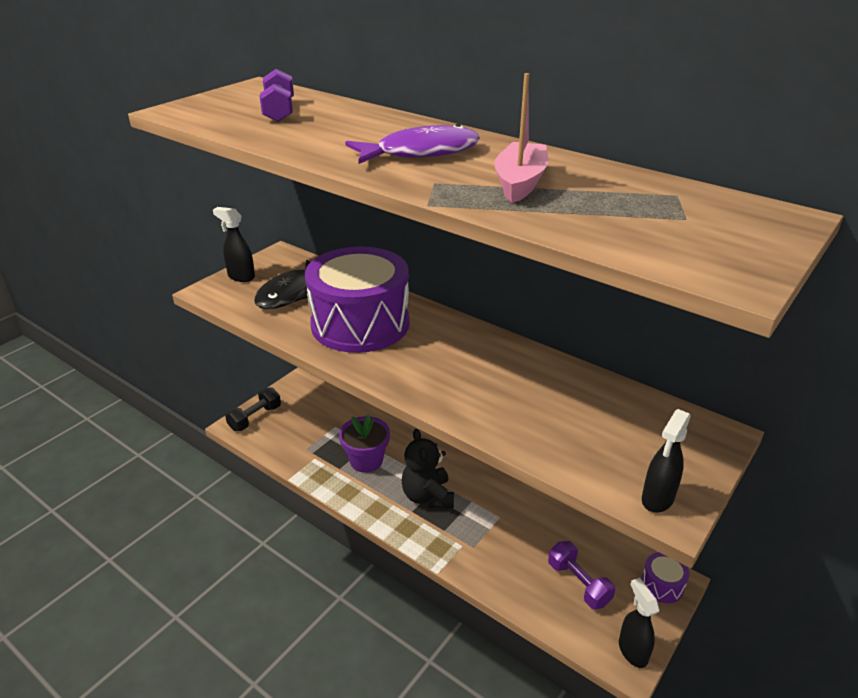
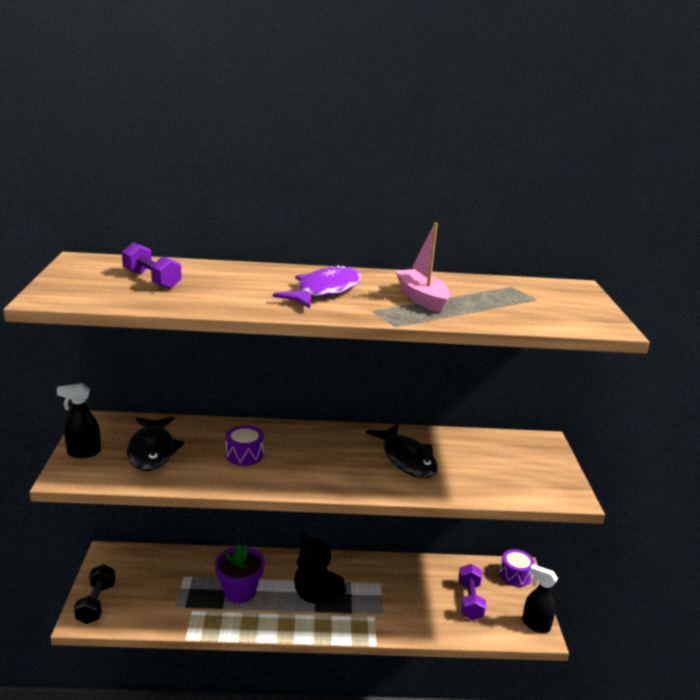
camera: 40 degrees left, 10 degrees down
purple drum [305,246,410,353] -> purple drum [226,425,264,466], size x0.41
purple dumbbell [548,541,615,609] -> purple dumbbell turned 75 degrees clockwise [458,564,486,620]
black spray bottle [642,409,691,513] -> none
none -> black fish [366,424,438,478]

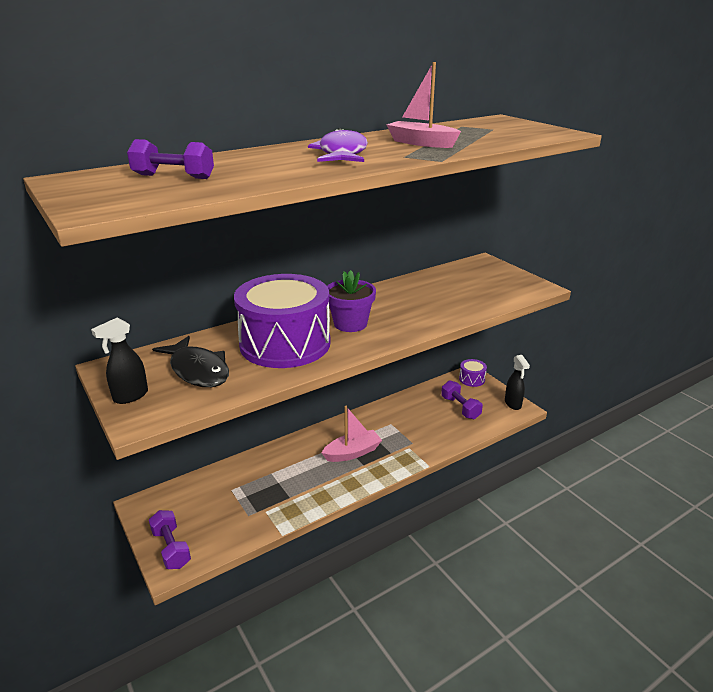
camera: 30 degrees left, 5 degrees up
black dumbbell [74,564,116,624] -> purple dumbbell [149,510,191,569]
purple flower pot [215,544,265,603] -> purple flower pot moved to [327,270,376,332]
purple drum [226,425,264,466] -> purple drum [234,274,330,368], size x2.45
black teddy bear [294,534,346,603] -> pink boat [322,406,382,462]
black fish [366,424,438,478] -> none
black spray bottle [522,564,558,633] -> black spray bottle turned 105 degrees counterclockwise [505,355,530,410]

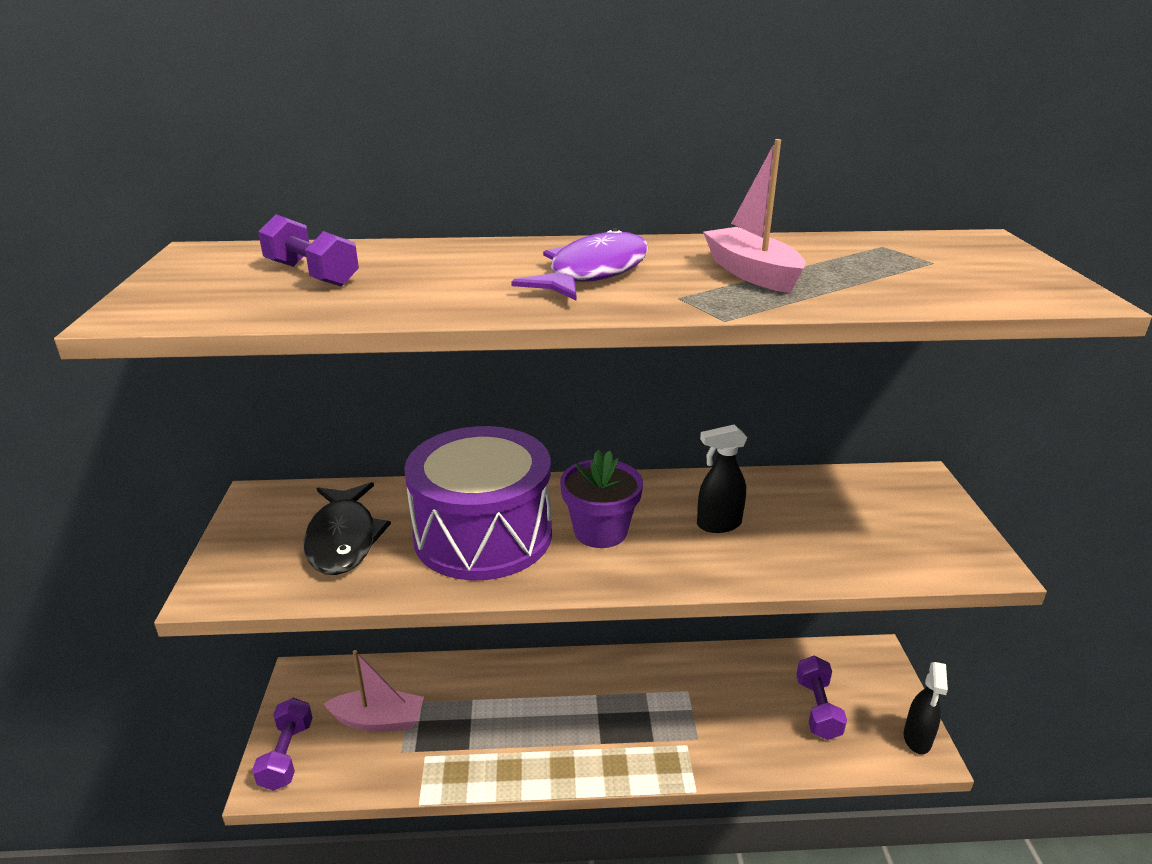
camera: 30 degrees right, 0 degrees up
black spray bottle [91,318,148,404] -> black spray bottle moved to [697,424,747,533]
pink boat [322,406,382,462] -> pink boat moved to [324,650,424,732]
purple drum [459,359,487,387] -> none

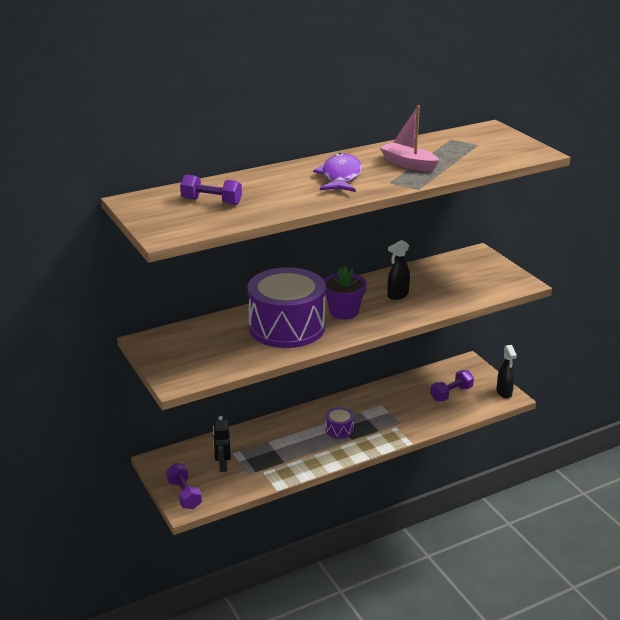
camera: 25 degrees left, 0 degrees up
black fish [304,482,391,575] -> none
pink boat [324,650,424,732] -> black robot [213,416,231,472]
purple dumbbell [796,655,847,740] -> purple dumbbell turned 75 degrees clockwise [430,370,474,401]
none -> purple drum [325,407,354,439]

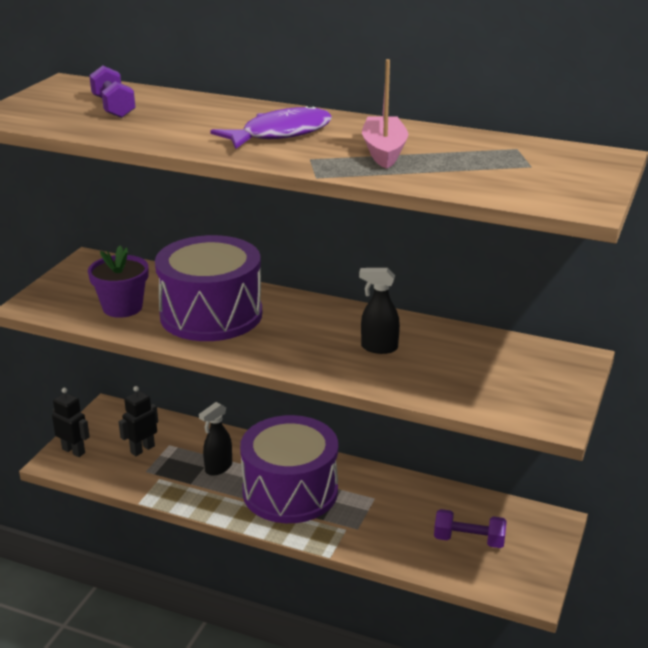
camera: 50 degrees right, 0 degrees up
purple dumbbell [166,463,202,509] -> black robot [52,388,90,457]
purple flower pot [324,266,367,319] -> purple flower pot moved to [88,245,149,318]
purple drum [325,407,354,439] -> purple drum [240,415,338,523], size x2.45
black spray bottle [497,345,517,398] -> black spray bottle moved to [199,402,232,476]

